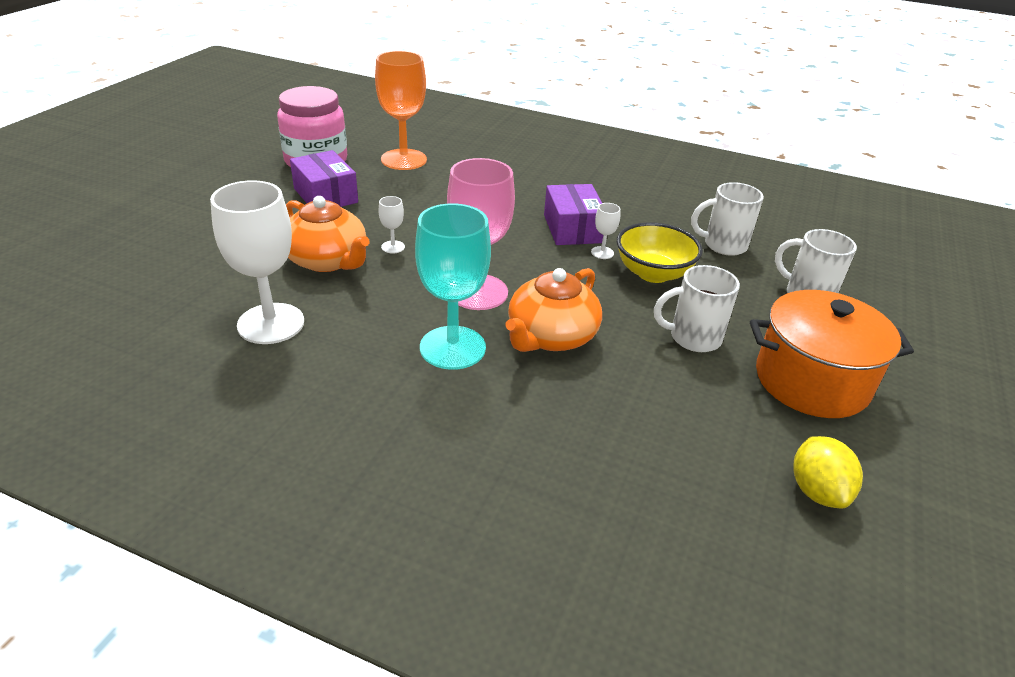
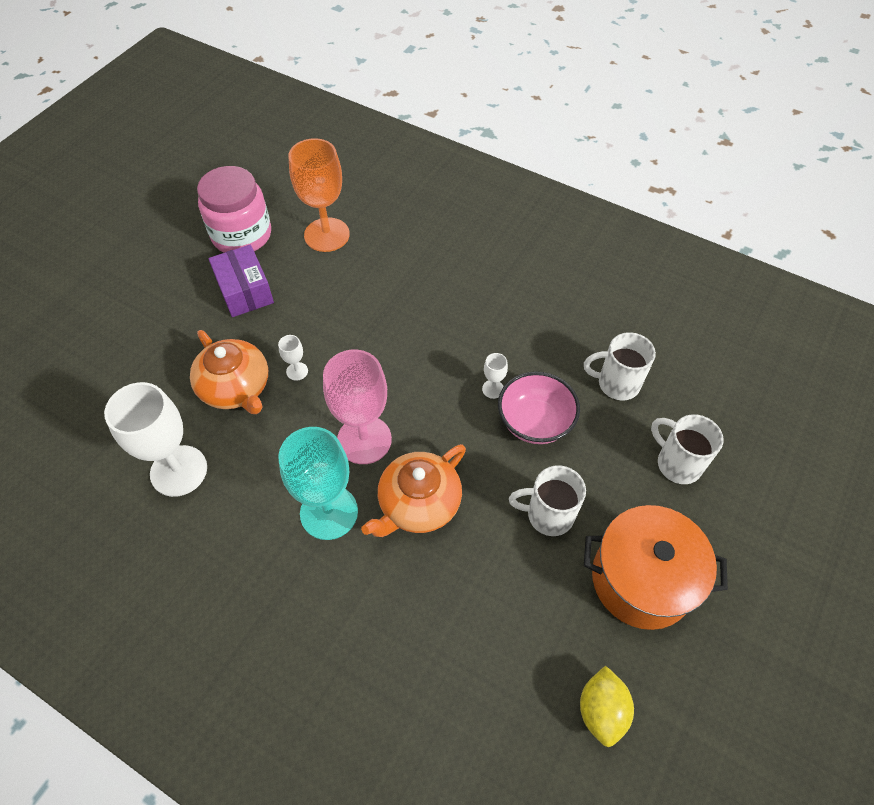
camera: 10 degrees right, 20 degrees up
purple box [544,184,603,245] -> none
yellow bowl [617,222,703,283] -> pink bowl [498,371,580,444]

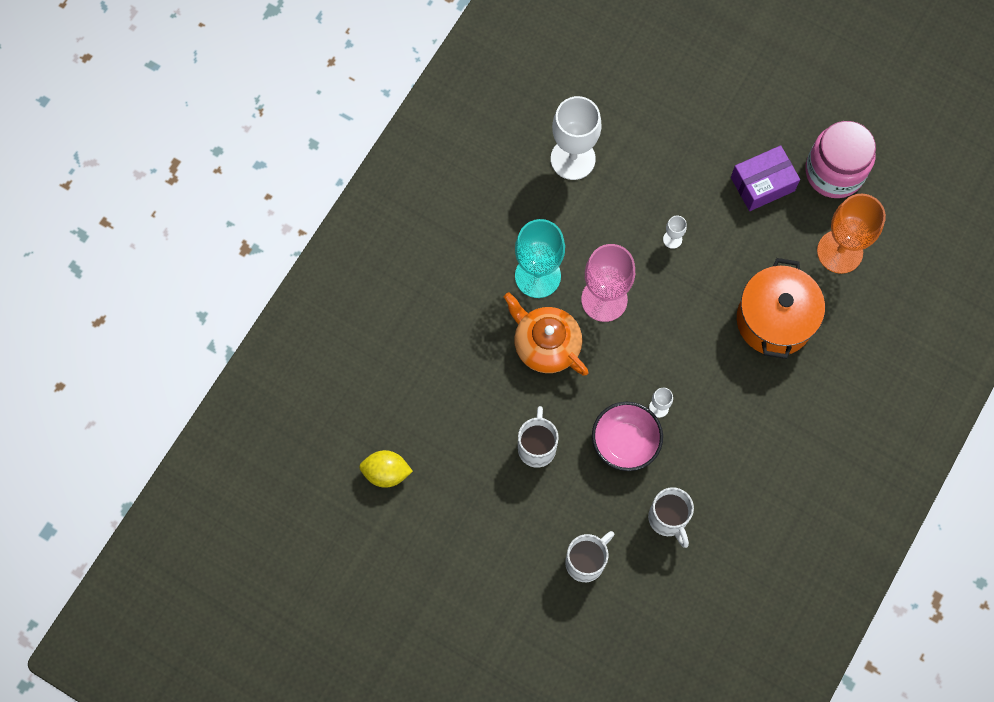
camera: 90 degrees right, 15 degrees up
orange teapot [190,330,268,414] -> none
white mug [584,332,656,400] -> white mug turned 150 degrees clockwise [648,487,694,548]
orange pot [584,505,728,630] -> orange pot moved to [737,258,825,359]

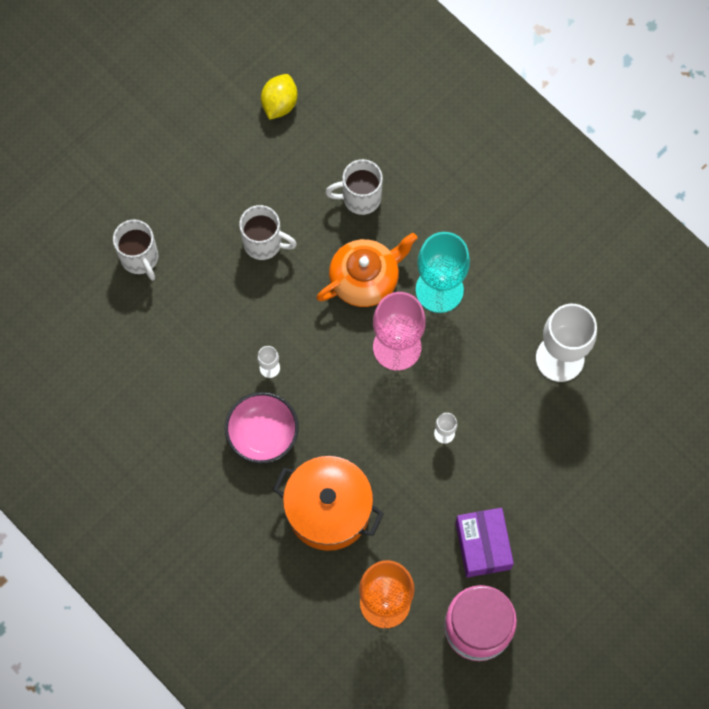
camera: 105 degrees right, 0 degrees up
pink bowl [592,402,663,471] -> pink bowl moved to [225,392,299,464]
white mug [648,487,694,548] -> white mug moved to [325,159,383,215]

